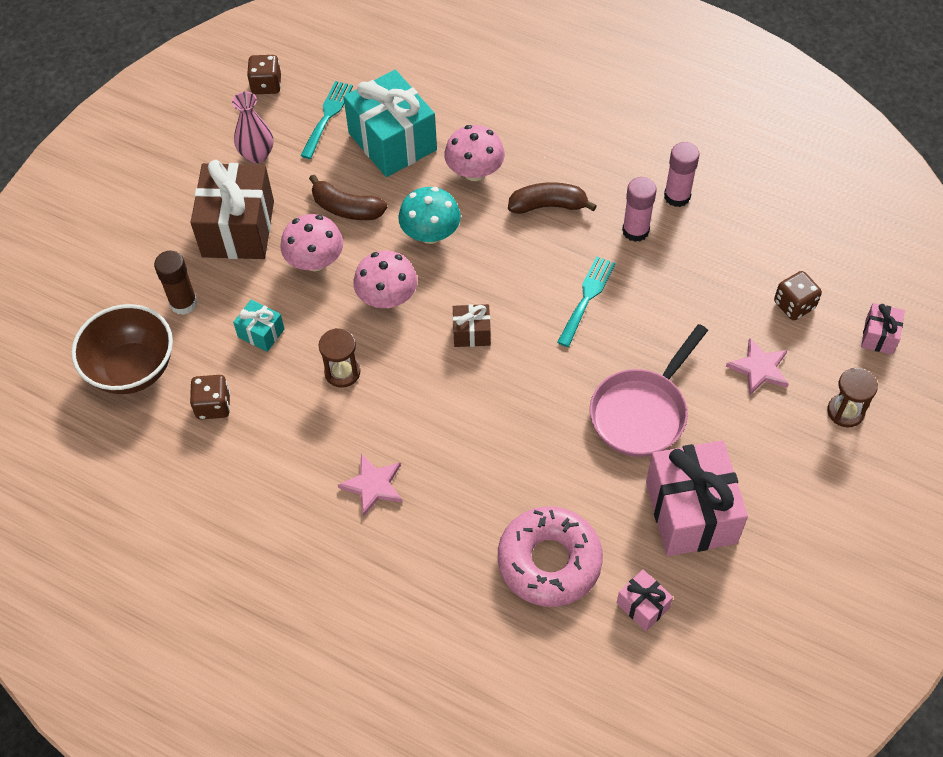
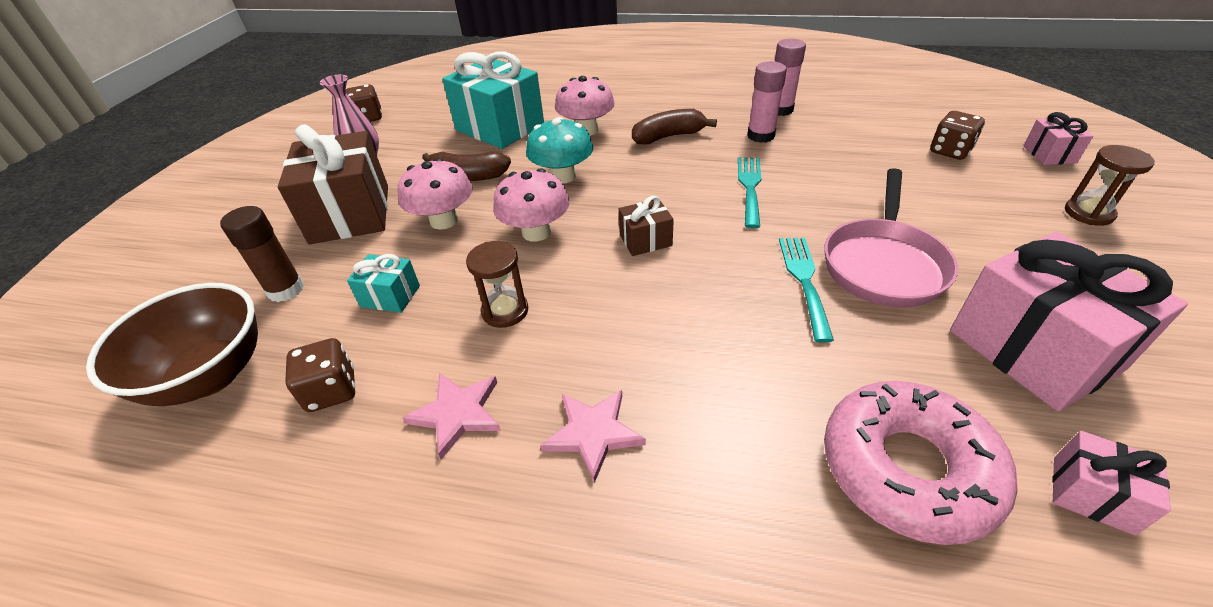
camera: 15 degrees left, 15 degrees down
turquoise fork [300,81,353,159] -> turquoise fork moved to [779,238,834,343]
pink star [726,338,789,395] -> pink star moved to [403,373,501,460]

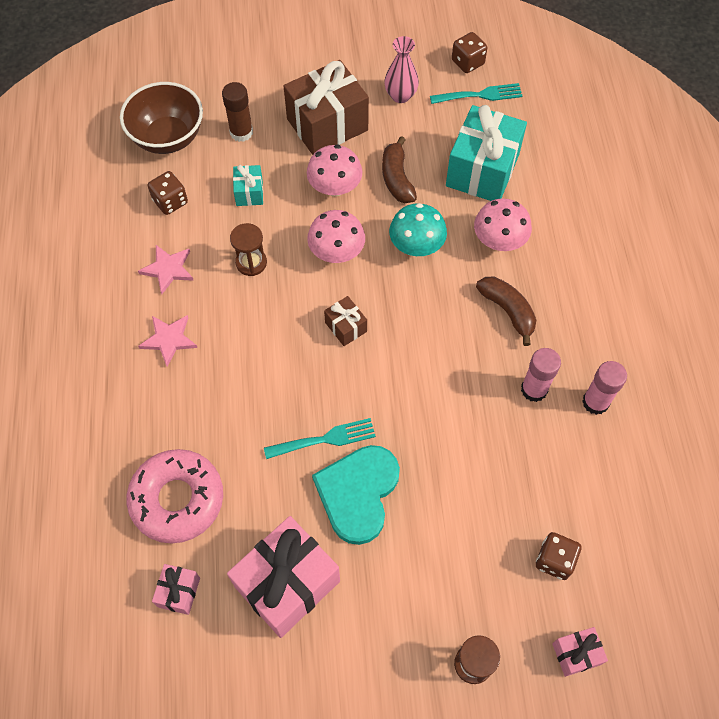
camera: 70 degrees right, 20 degrees up
turquoise fork [738,157,761,228] -> turquoise fork moved to [430,83,522,104]
pink pan [824,168,958,307] -> turquoise heart [312,445,400,545]

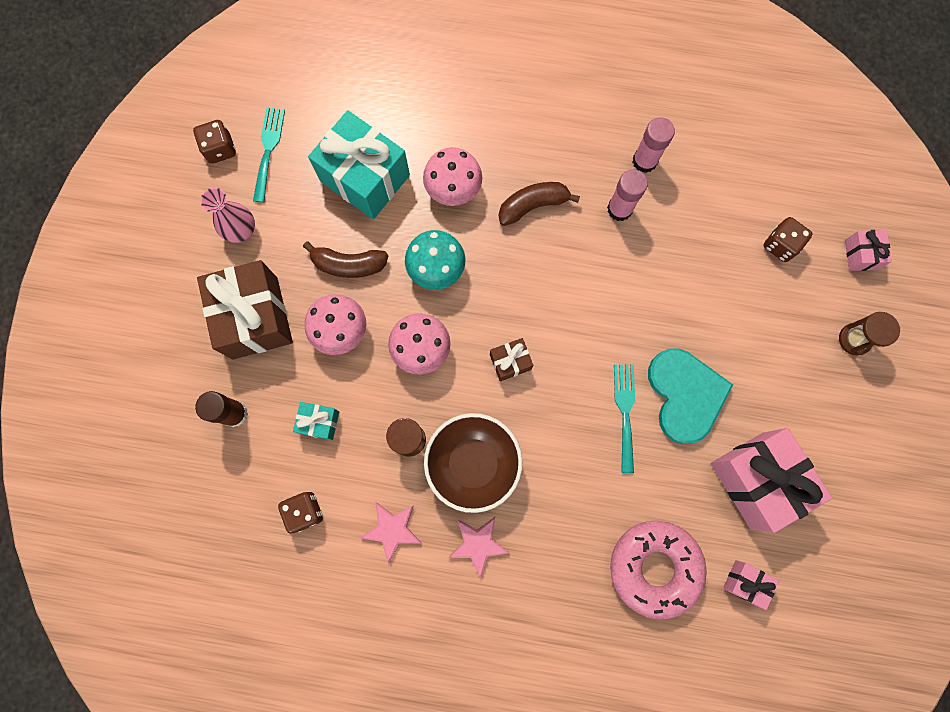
camera: 75 degrees left, 15 degrees up
brown bowl [120,82,203,154] -> brown bowl moved to [424,413,522,513]
turquoise heart [312,445,400,545] -> turquoise heart turned 135 degrees counterclockwise [648,348,733,444]

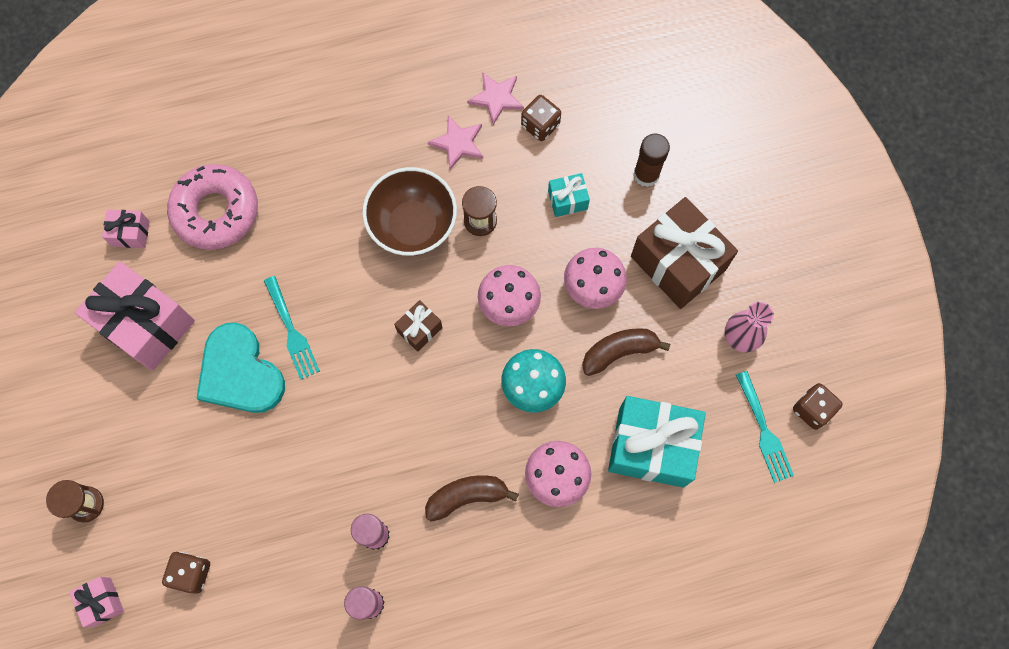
camera: 155 degrees right, 5 degrees down
pink star [448,517,509,579] -> pink star moved to [467,72,524,125]
brown banana [499,182,580,226] -> brown banana turned 150 degrees counterclockwise [425,476,519,522]

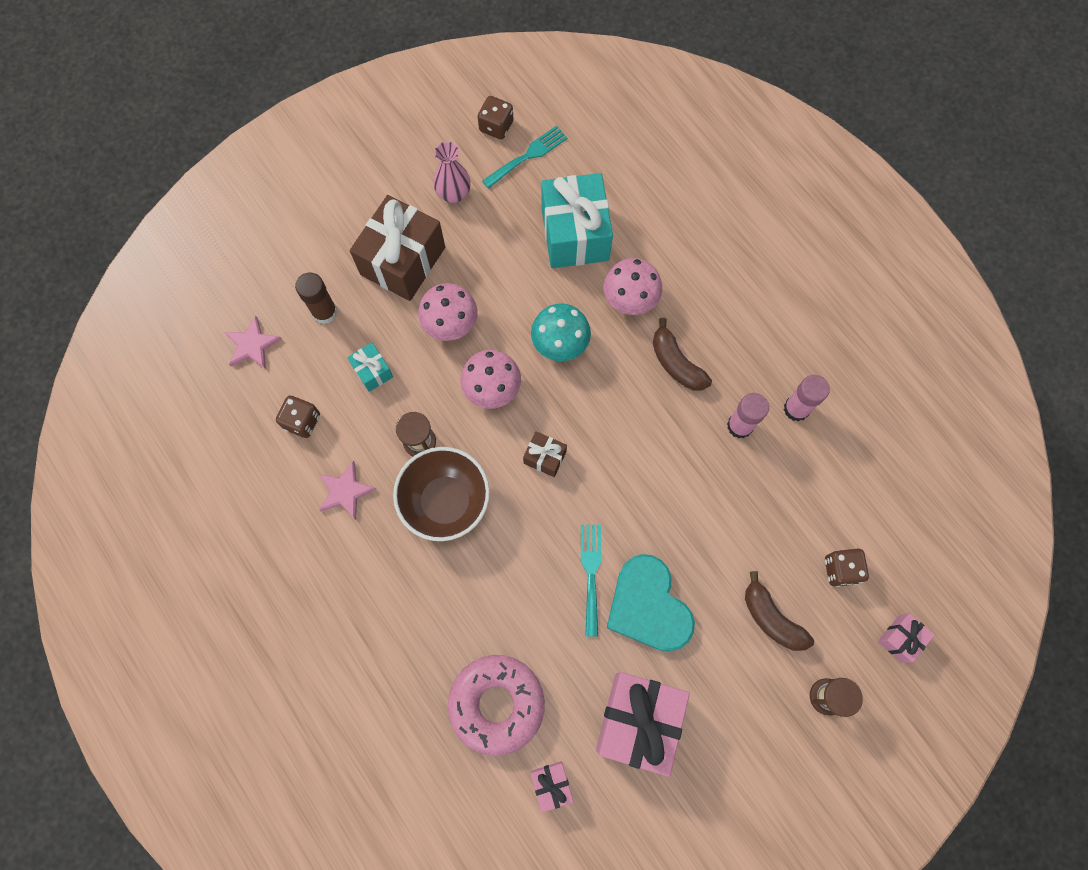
camera: 110 degrees left, 0 degrees up
turquoise heart [196,322,285,413] -> turquoise heart turned 120 degrees clockwise [607,554,695,652]
turquoise fork [264,276,320,380] -> turquoise fork turned 45 degrees counterclockwise [581,524,602,637]
pink star [467,72,524,125] -> pink star moved to [224,316,282,369]
brown banana [582,328,670,376] -> brown banana moved to [745,571,814,651]

